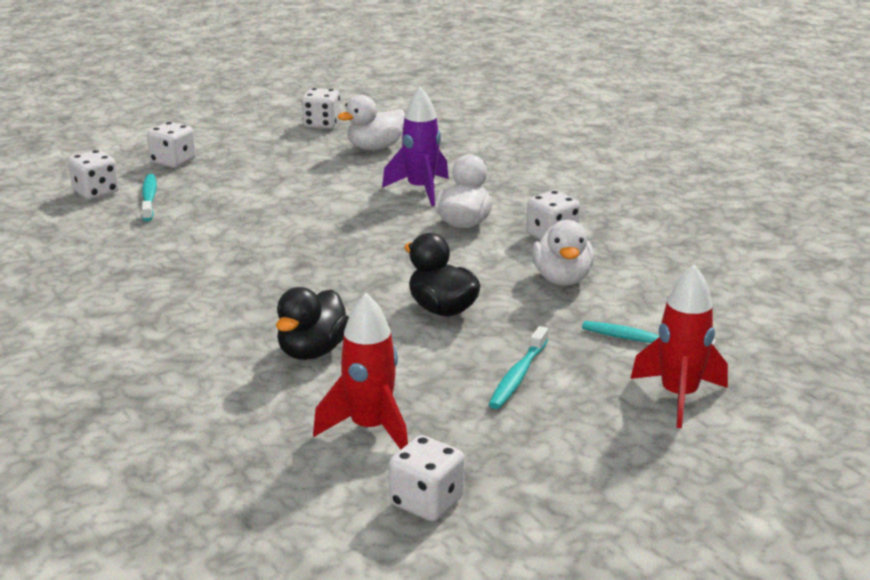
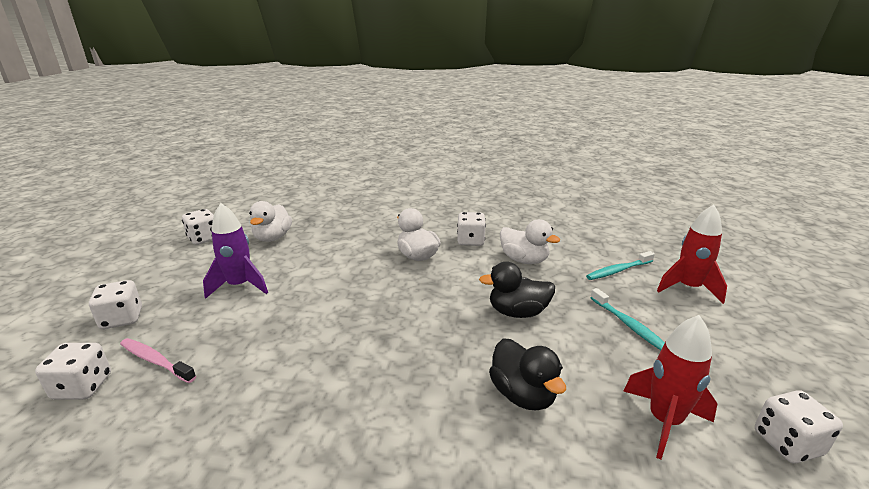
camera: 50 degrees left, 0 degrees up
turquoise toothbrush [142,174,157,221] -> pink toothbrush [120,338,196,383]
purple rocket [382,87,449,206] -> purple rocket moved to [203,203,268,299]

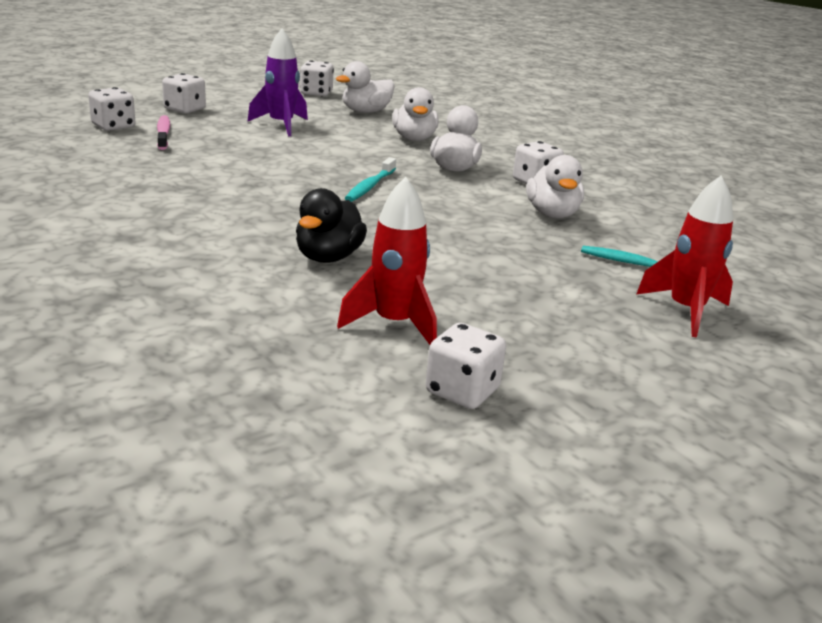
camera: 45 degrees right, 0 degrees up
black duck [479,262,555,318] -> none
turquoise toothbrush [590,288,665,350] -> turquoise toothbrush moved to [345,157,396,202]
none -> white duck [392,87,439,141]

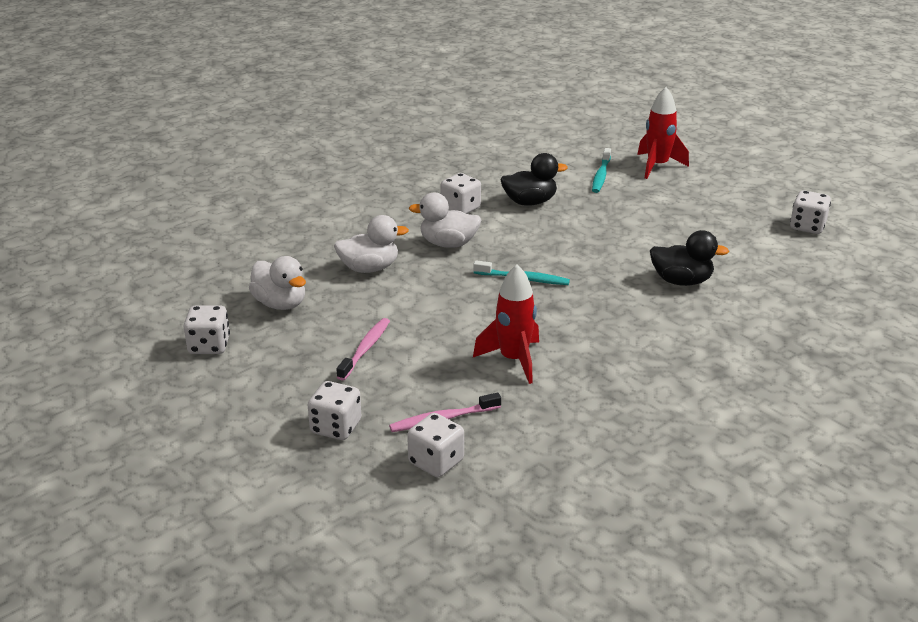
camera: 95 degrees left, 5 degrees up
purple rocket [247,28,308,136] -> pink toothbrush [337,318,390,381]
red rocket [337,177,437,345] -> red rocket moved to [473,265,539,384]
white duck [526,155,584,218] -> black duck [501,153,568,206]

